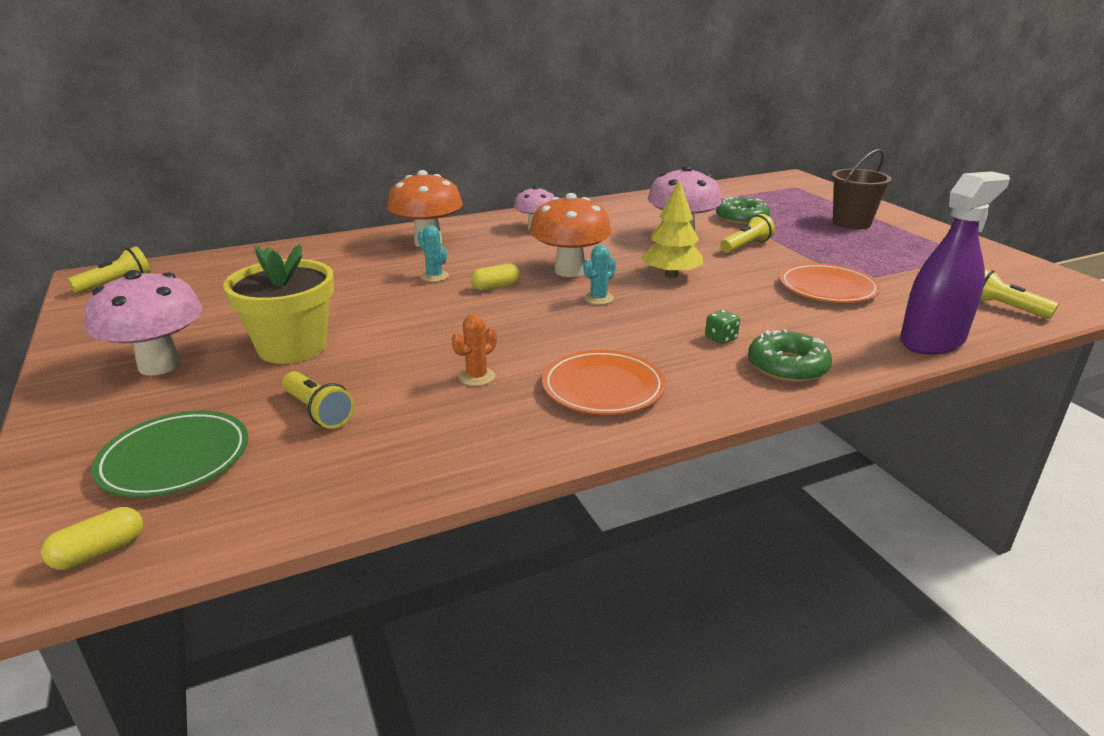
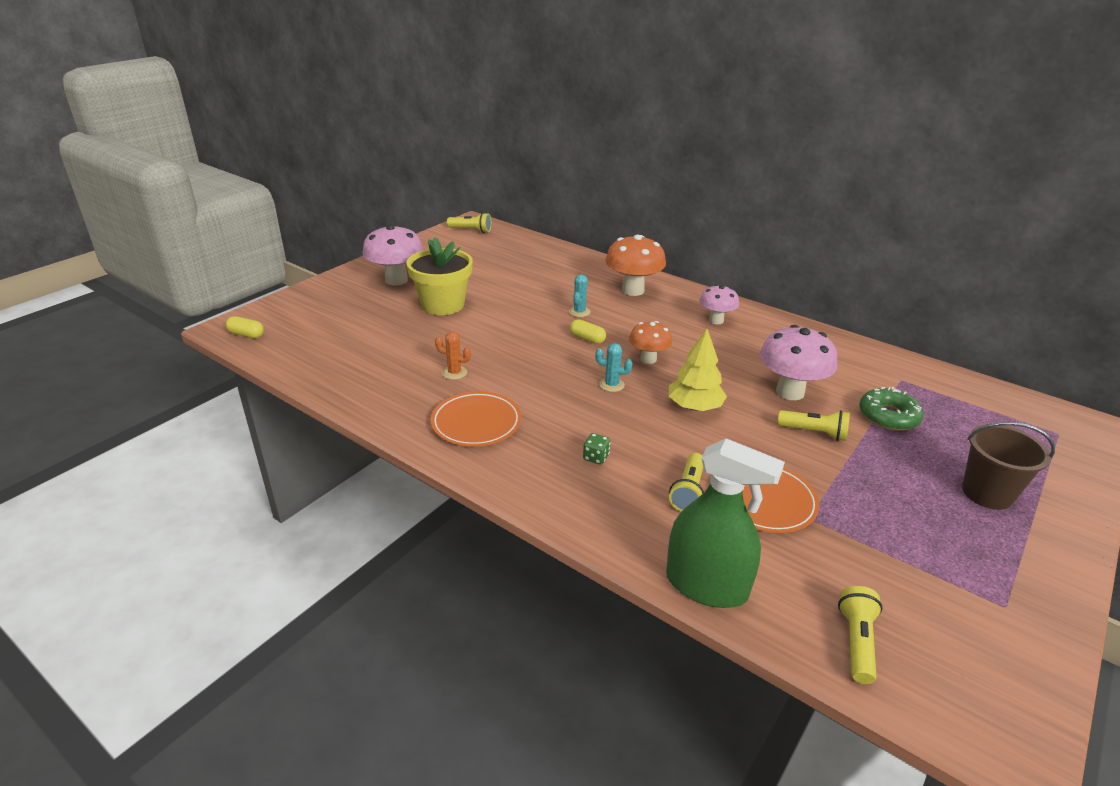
camera: 60 degrees right, 5 degrees up
green plate [91,411,248,497] -> none
yellow flashlight [282,371,354,429] -> yellow flashlight moved to [669,453,704,512]
orange mushroom [530,193,612,277] -> orange mushroom [629,321,672,364], size x0.62
green donut [748,329,832,382] -> none
purple spray bottle [900,171,1010,355] -> green spray bottle [666,439,785,608]

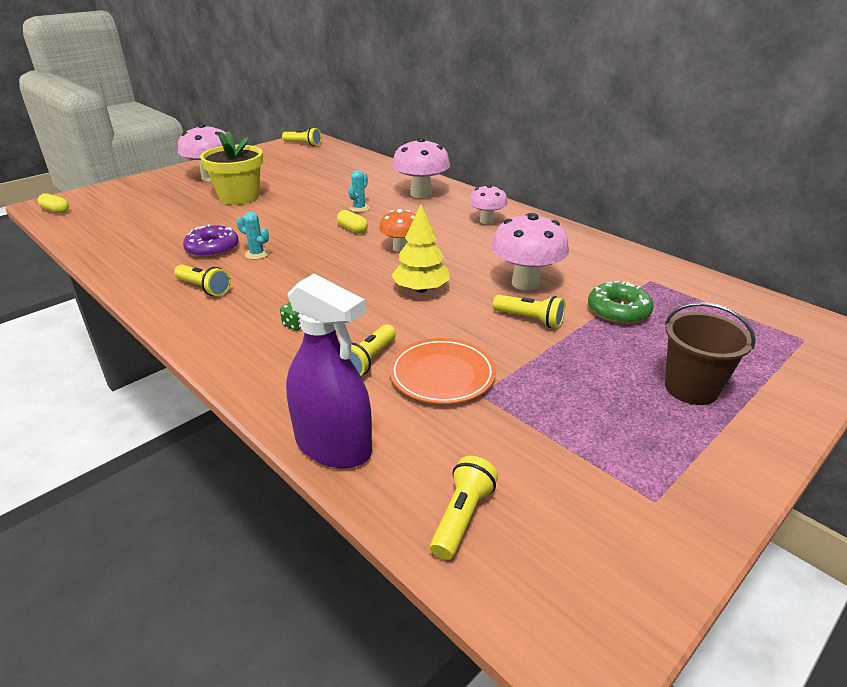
camera: 10 degrees right, 0 degrees up
orange plate [430,391,521,447] -> yellow flashlight [174,265,231,296]
orange cactus [435,331,471,380] -> purple donut [183,224,239,258]
turquoise cactus [595,343,633,392] -> turquoise cactus moved to [237,212,269,260]
orange mushroom [605,235,666,296] -> pink mushroom [392,137,450,198]
green spray bottle [666,439,785,608] -> purple spray bottle [286,274,372,469]

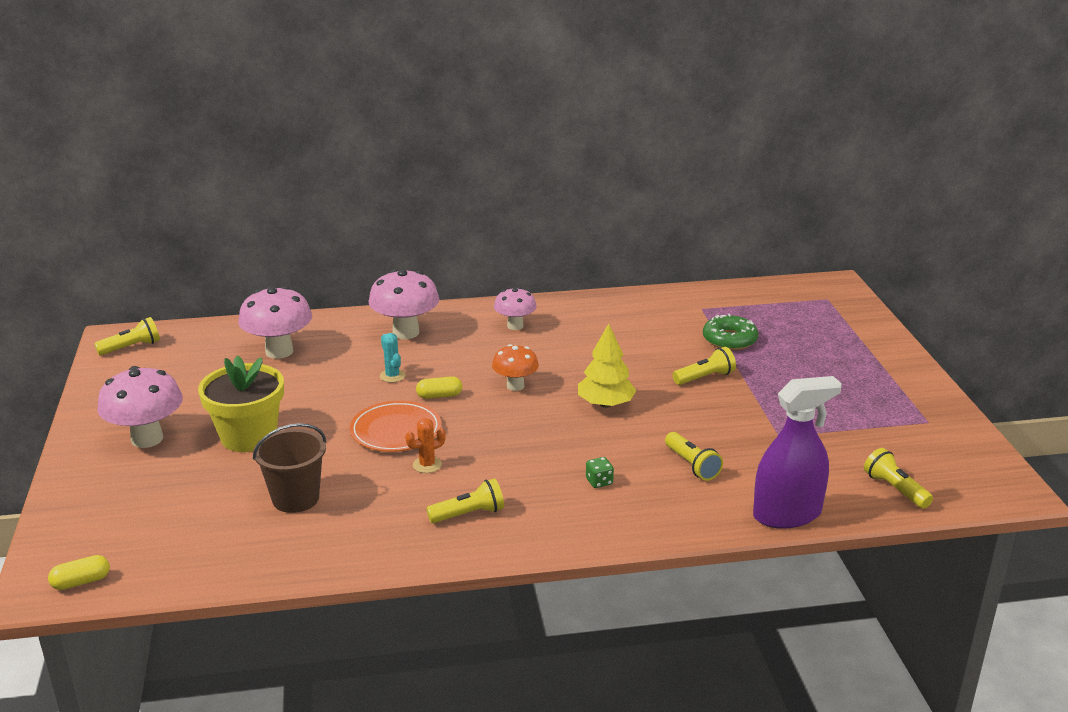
camera: 55 degrees left, 5 degrees down
purple donut [183,224,239,258] -> none
turquoise cactus [237,212,269,260] -> orange cactus [405,418,446,473]
orange plate [389,338,496,404] -> orange plate moved to [350,401,441,452]
pink mushroom [491,213,569,291] -> pink mushroom moved to [238,286,312,359]
brown bucket [665,302,756,405] -> brown bucket moved to [253,423,326,513]

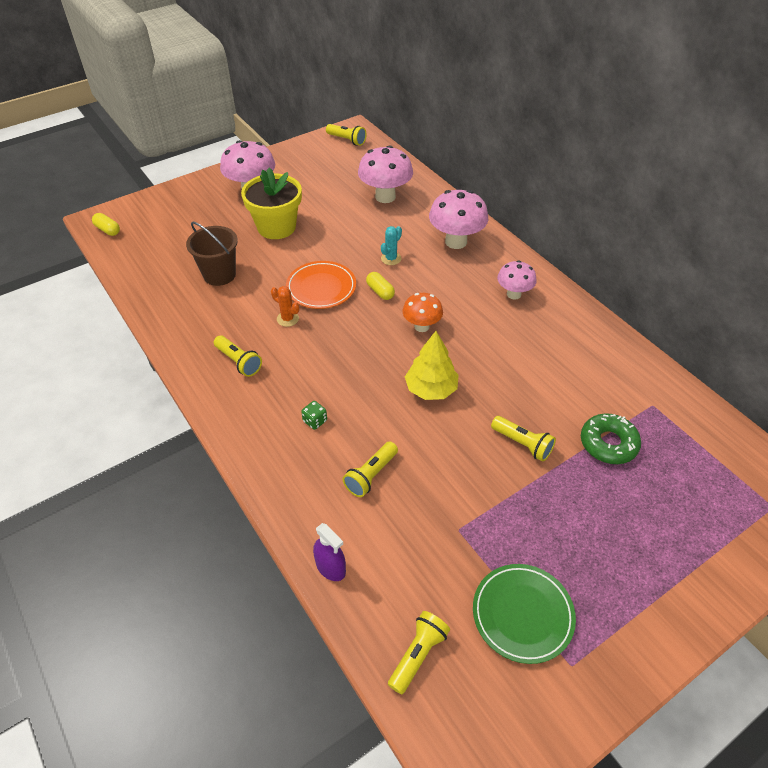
camera: 65 degrees right, 20 degrees up
purple spray bottle [753,376,842,529] -> purple spray bottle [313,523,346,581], size x0.52
none -> green plate [473,564,576,664]

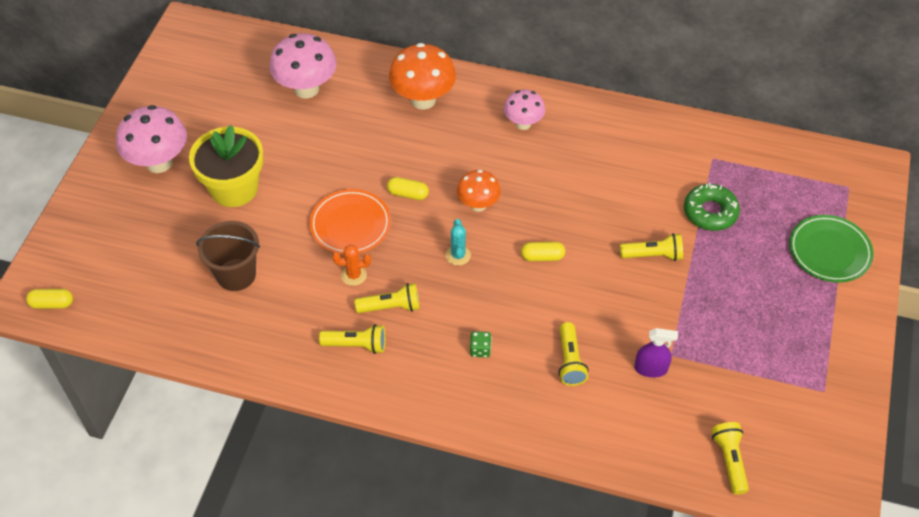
camera: 40 degrees left, 5 degrees up
purple spray bottle [313,523,346,581] -> purple spray bottle moved to [634,328,678,378]
yellow flashlight [326,124,367,146] -> yellow flashlight moved to [354,283,420,313]
turquoise cactus [381,226,402,265] -> turquoise cactus moved to [446,219,471,266]
yellow tree [405,331,459,400] -> yellow capsule [521,242,565,261]
pink mushroom [429,190,488,249] -> orange mushroom [389,43,456,110]
green plate [473,564,576,664] -> green plate moved to [789,215,873,283]

